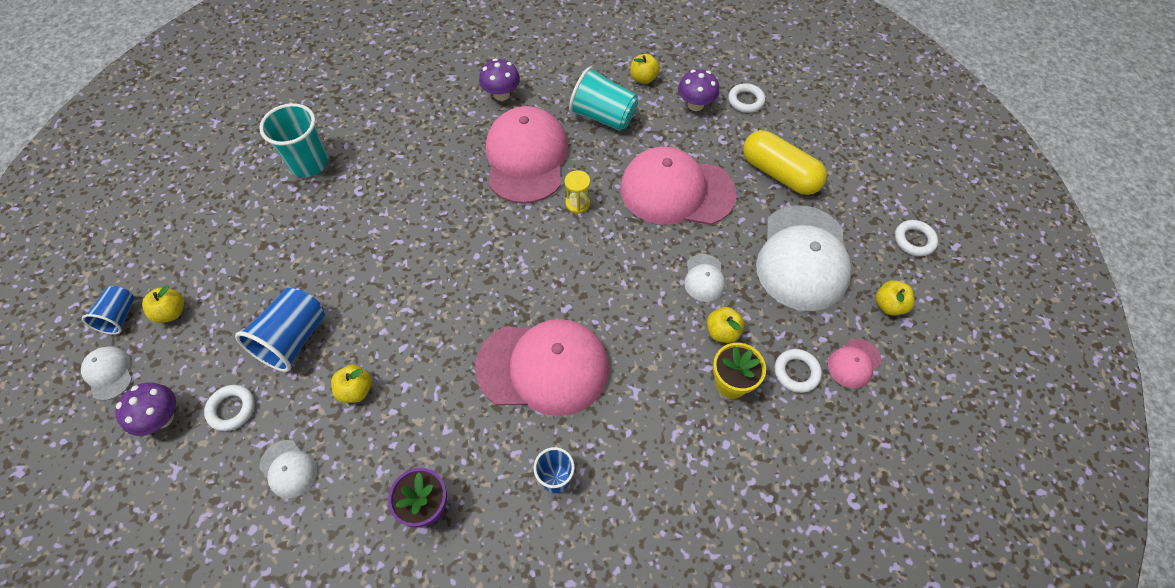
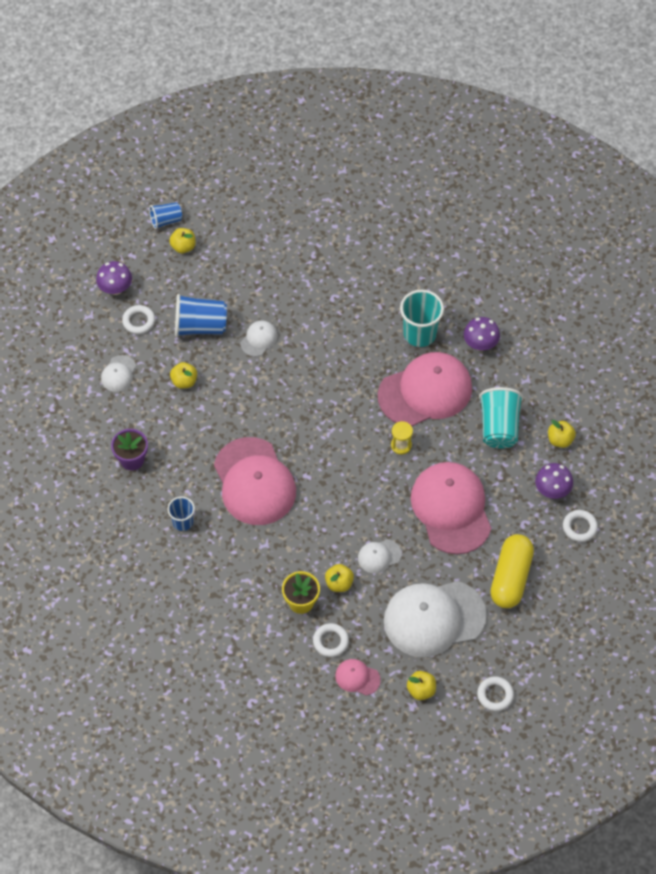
camera: 65 degrees right, 0 degrees up
white cap [81,347,132,401] -> white cap moved to [241,320,278,357]
turquoise cup [259,103,328,177] -> turquoise cup moved to [400,290,444,347]

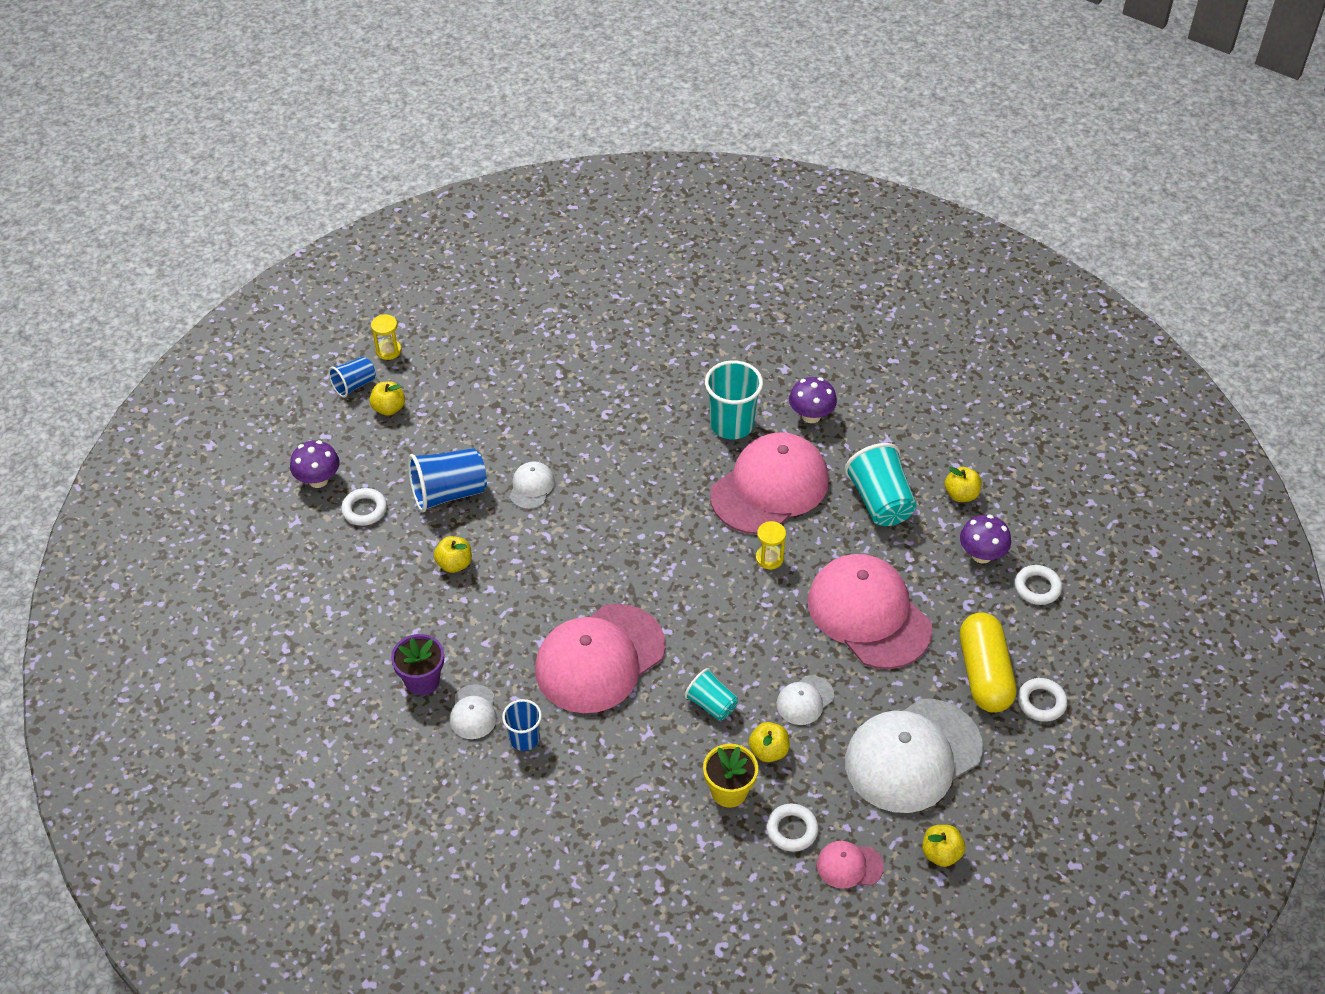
camera: 20 degrees left, 10 degrees down
white cap [101,355,136,392] -> white cap moved to [450,684,497,739]
pink cap [214,437,296,525] -> pink cap turned 90 degrees clockwise [535,604,666,713]
white ring [477,677,514,711] -> white ring moved to [1018,678,1068,722]
none -> yellow hourglass [371,314,401,360]
none -> turquoise cup [684,668,738,721]

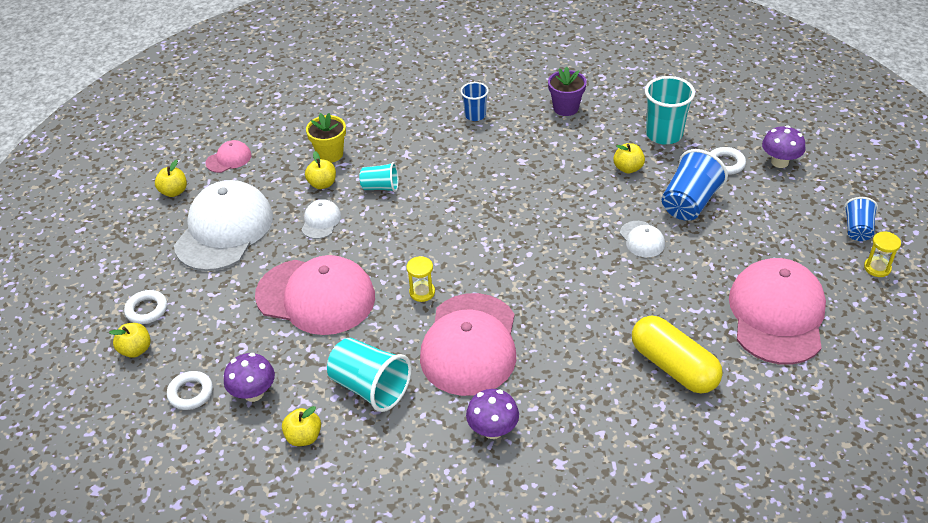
camera: 145 degrees right, 5 degrees down
yellow apple [369,381,405,416] -> yellow apple moved to [109,323,151,358]
white cap [450,684,497,739] -> none
pink cap [535,604,666,713] -> pink cap moved to [729,258,826,365]
turquoise cup [705,360,763,439] -> turquoise cup moved to [645,76,695,145]
white ring [766,803,818,852] -> none
yellow capsule [960,612,1017,713] -> yellow capsule moved to [632,316,723,393]

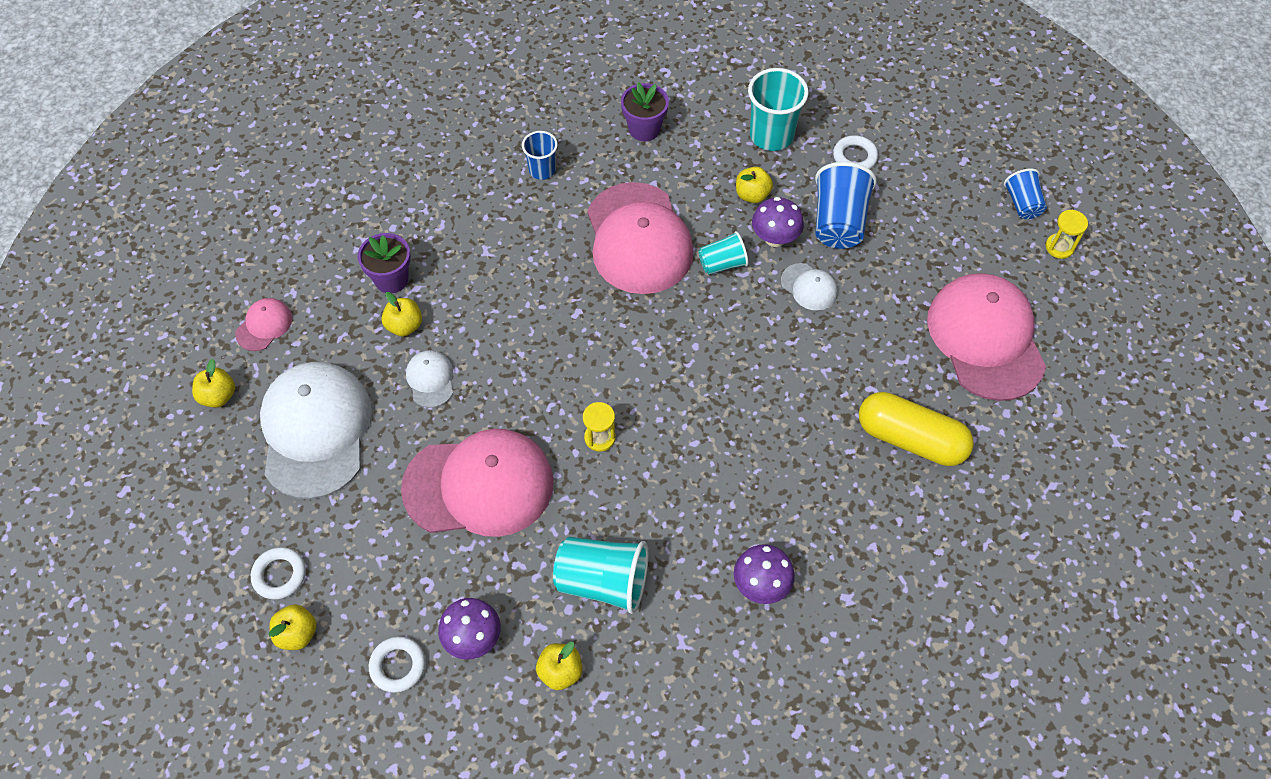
camera: 25 degrees left, 15 degrees up
yellow flower pot [306,113,346,163] -> purple flower pot [358,233,411,293]
turquoise cup [359,162,398,192] -> turquoise cup moved to [698,231,749,275]
pink cap [420,293,516,396] -> pink cap moved to [587,182,694,294]
purple mushroom [762,126,805,168] -> purple mushroom moved to [752,197,804,247]

